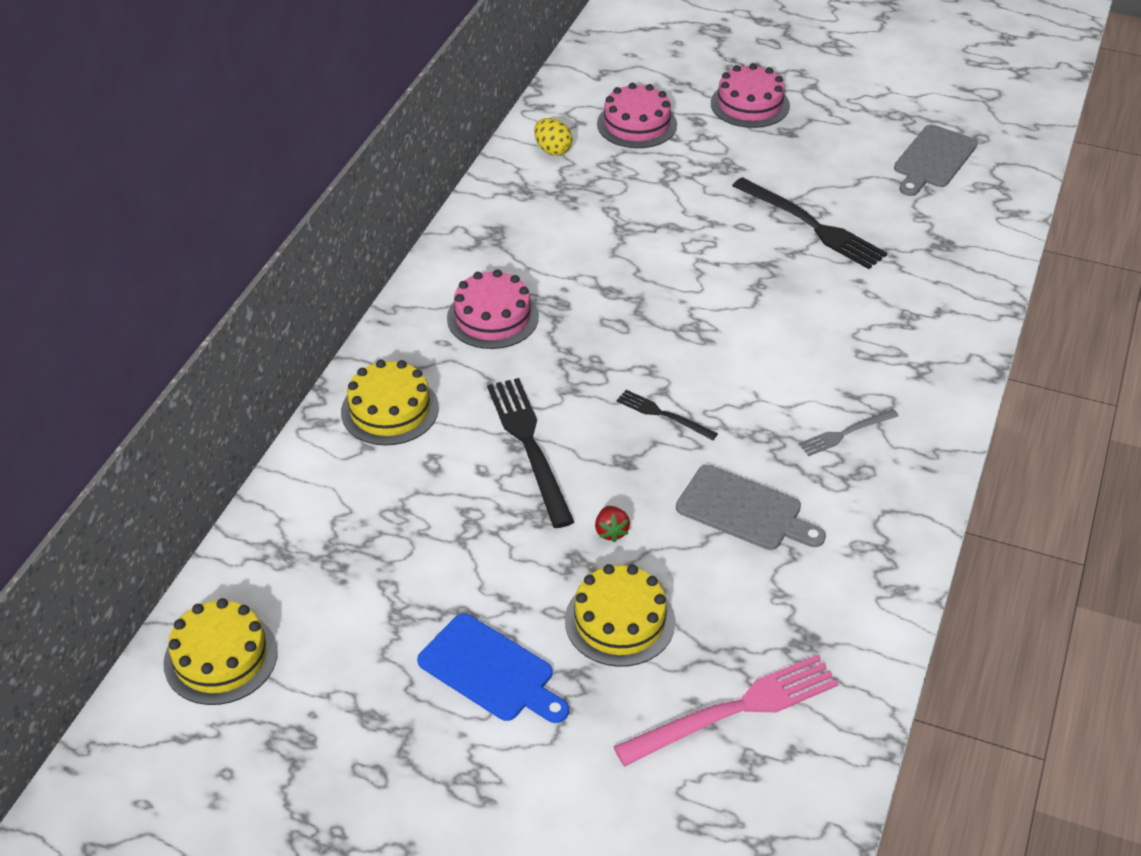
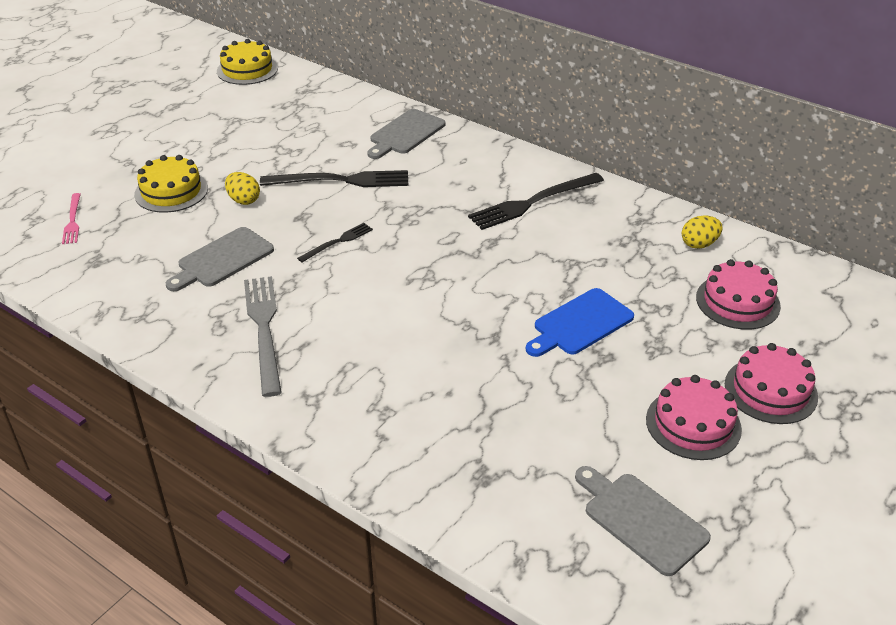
camera: 105 degrees right, 5 degrees down
yellow cake [341,360,439,445] -> grey cutting board [367,109,445,159]
blue cutting board [417,614,569,723] -> blue cutting board moved to [526,288,634,357]
pink cake [447,269,539,349] -> pink cake moved to [646,375,742,460]
red strawberry [595,506,630,543] -> yellow egg [225,172,260,205]
pink fork [614,654,839,766] -> pink fork [62,193,81,244], size x0.54
black fork [732,177,887,269] -> black fork moved to [468,173,604,230]
grey fork [798,409,898,456] -> grey fork [244,276,282,397], size x1.85

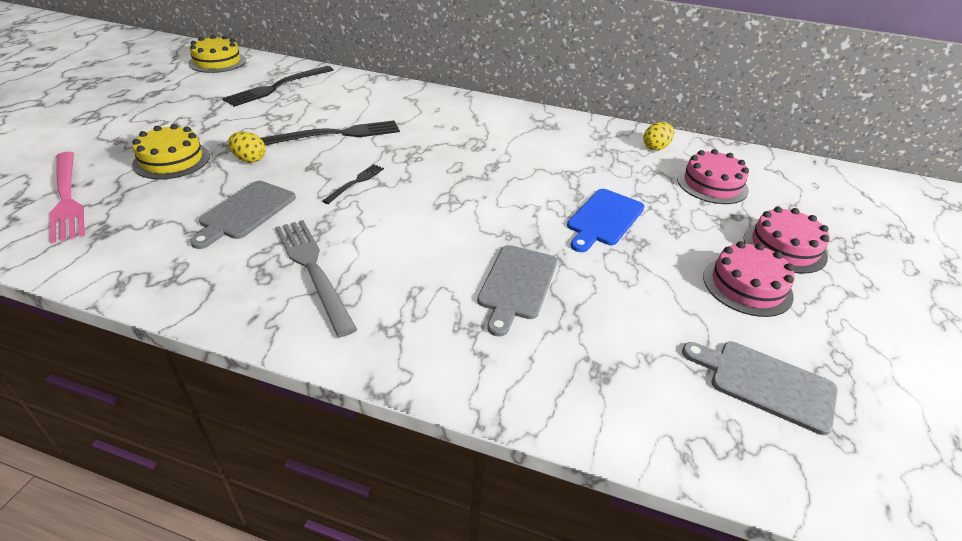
camera: 20 degrees left, 0 degrees up
pink fork [62,193,81,244] -> pink fork [50,152,85,243], size x1.85
grey cutting board [367,109,445,159] -> grey cutting board moved to [477,245,557,337]
black fork [468,173,604,230] -> black fork moved to [223,66,333,107]

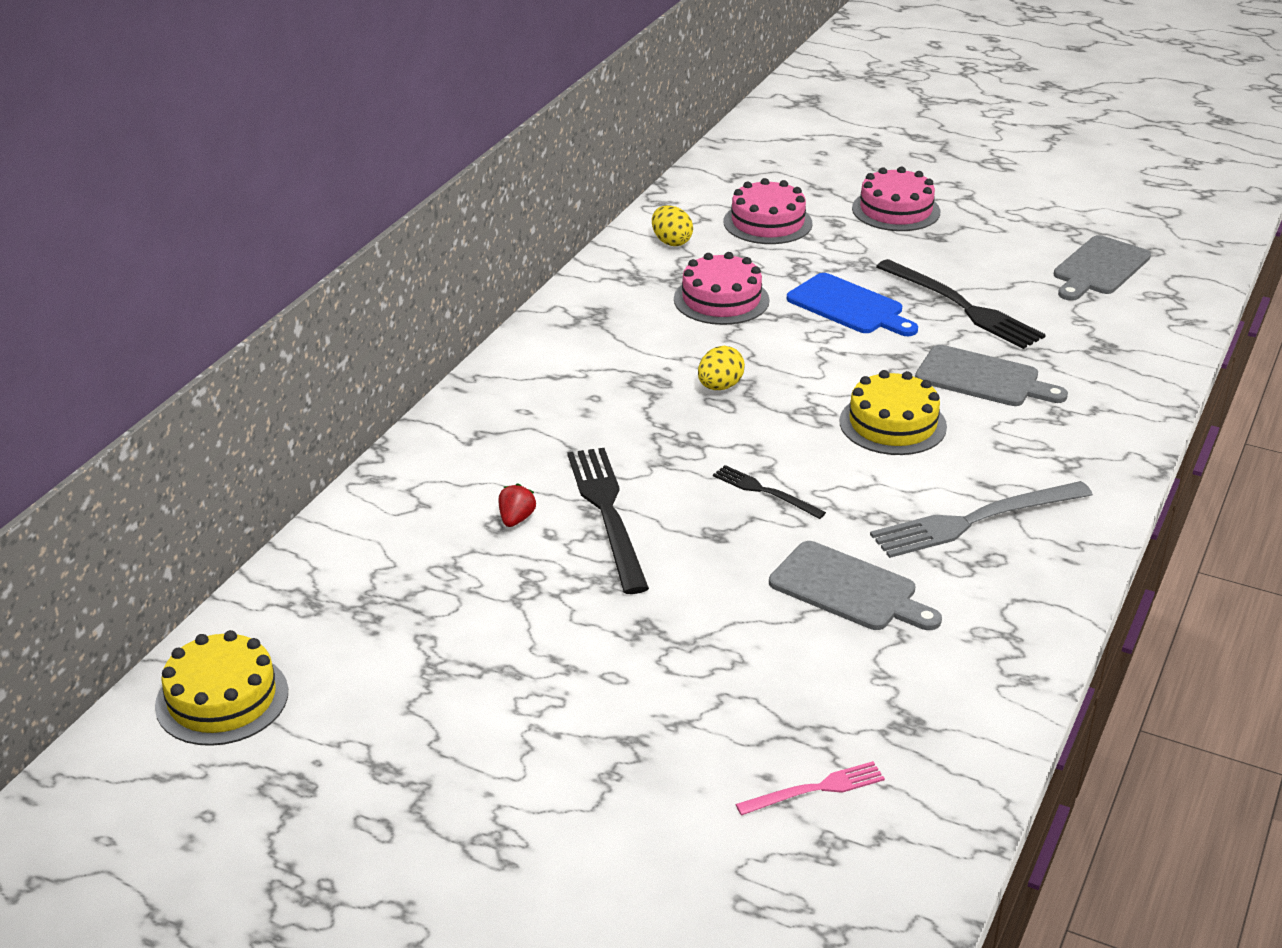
camera: 80 degrees left, 5 degrees down
pink fork [50,152,85,243] -> pink fork [736,761,885,815], size x0.54
yellow cake [132,124,210,179] -> yellow cake moved to [839,370,947,455]
black fork [223,66,333,107] -> black fork moved to [876,259,1046,349]
yellow egg [228,132,266,163] -> yellow egg moved to [698,346,745,390]
pink cake [703,241,795,317] -> pink cake moved to [674,252,770,325]
none -> red strawberry [499,483,536,527]

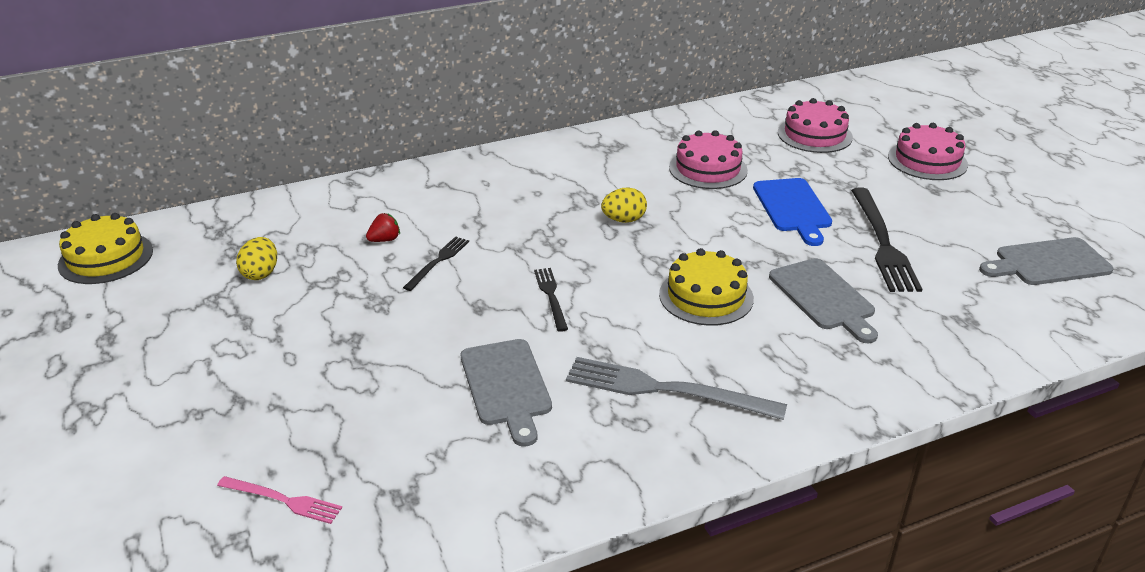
camera: 40 degrees right, 0 degrees up
black fork [567,448,649,594] -> black fork [403,236,469,291], size x0.54
yellow egg [652,205,693,246] -> yellow egg moved to [236,237,277,280]

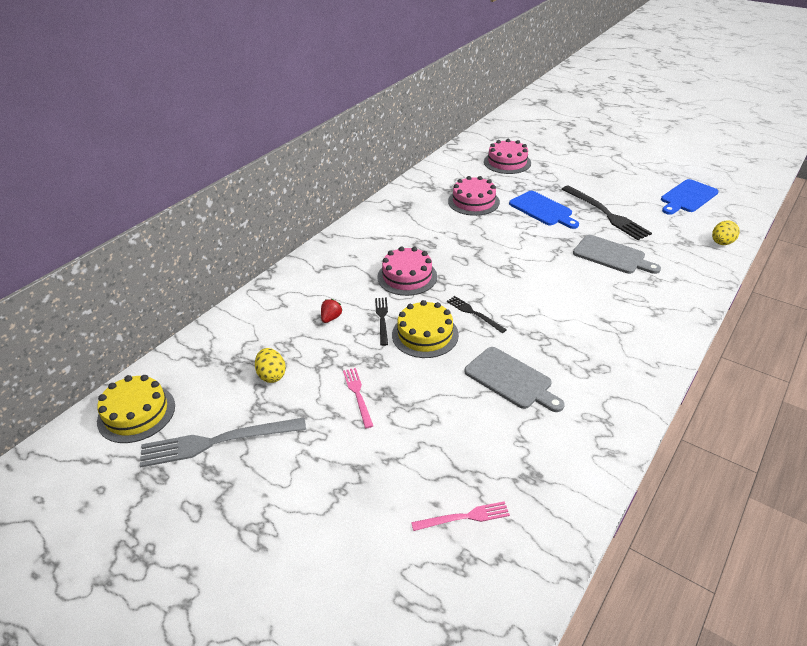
camera: 30 degrees left, 5 degrees up
grey fork [566,357,787,420] -> grey fork moved to [140,418,306,468]
yellow egg [601,187,647,223] -> yellow egg moved to [712,220,740,245]
yellow cake [659,248,754,326] -> yellow cake moved to [392,300,459,358]
pink cake [888,123,968,180] -> pink cake moved to [377,246,437,296]
grey cutting board [979,237,1114,285] -> blue cutting board [661,179,719,215]
none -> pink fork [343,368,373,428]

